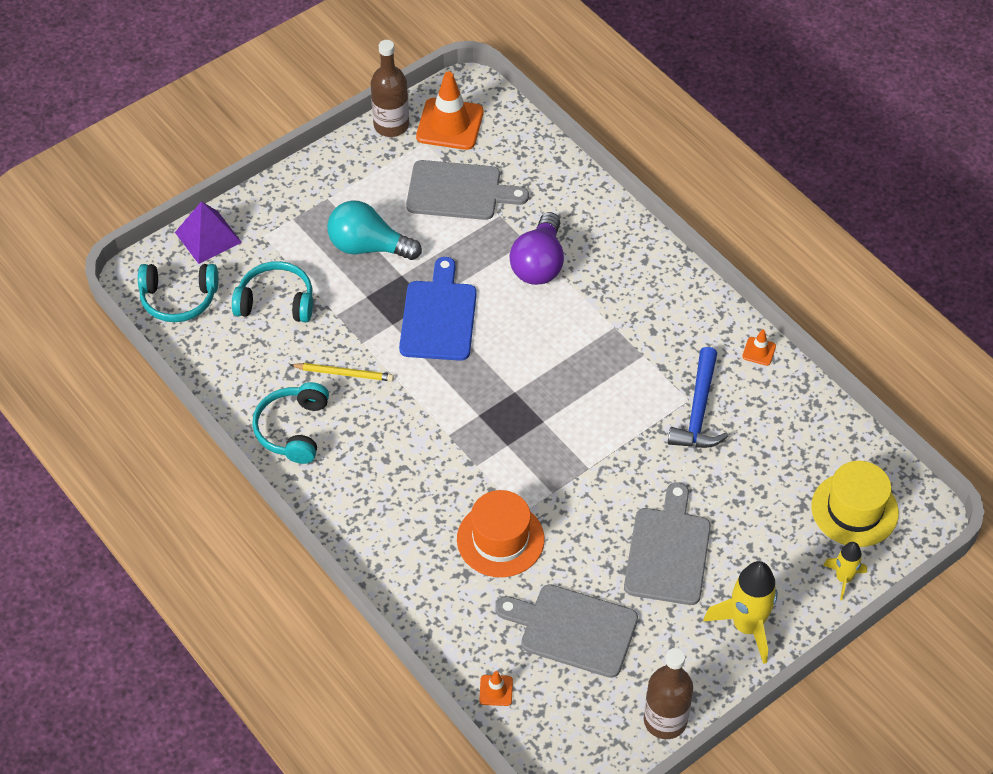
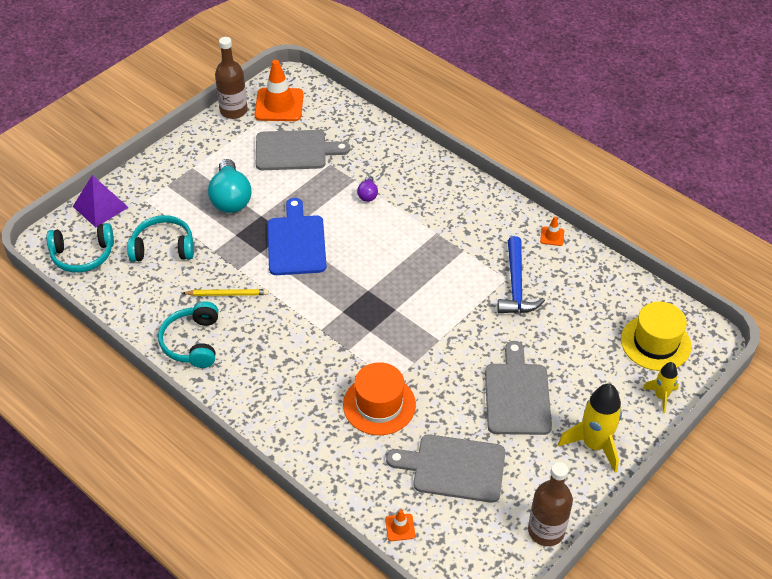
camera: 10 degrees left, 5 degrees down
turquoise light bulb [327,200,422,260] -> turquoise light bulb turned 105 degrees counterclockwise [208,159,251,213]
purple light bulb [509,212,564,285] -> purple light bulb [357,175,378,202], size x0.49

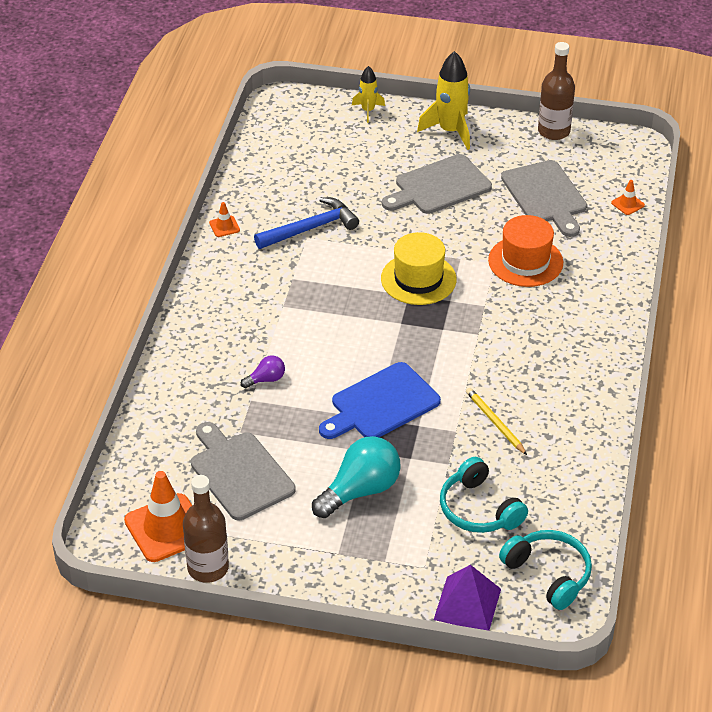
camera: 120 degrees left, 5 degrees down
turquoise headphones [158,301,219,368] -> none
yellow hat [621,302,691,371] -> yellow hat moved to [381,232,457,305]

